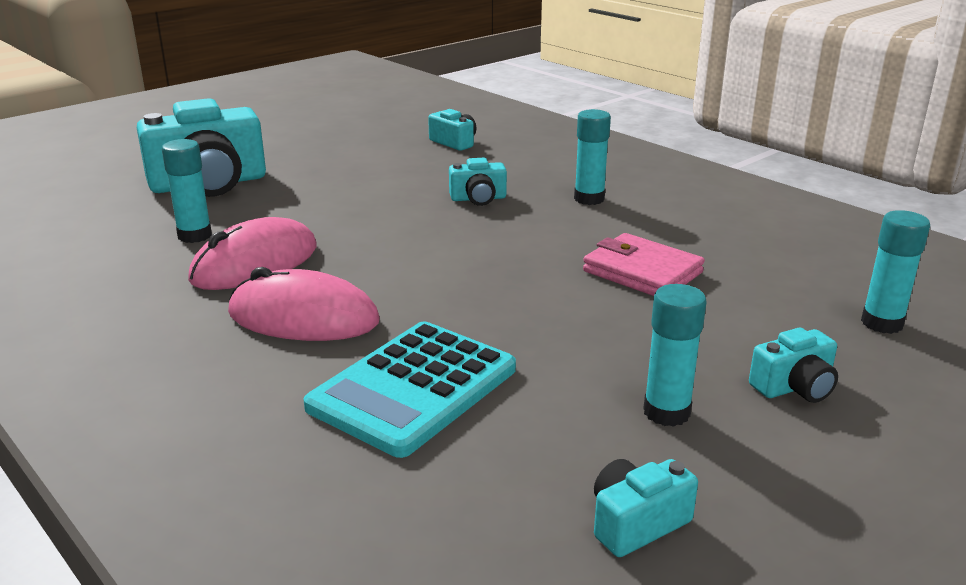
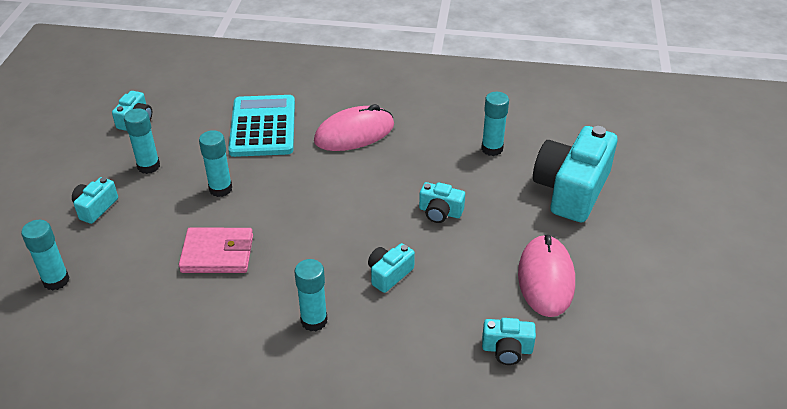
camera: 140 degrees right, 15 degrees up
pink mouse [188,217,317,290] -> pink mouse moved to [518,235,575,317]
none -> turquoise glue stick [199,130,232,197]
none -> turquoise camera [419,182,465,223]

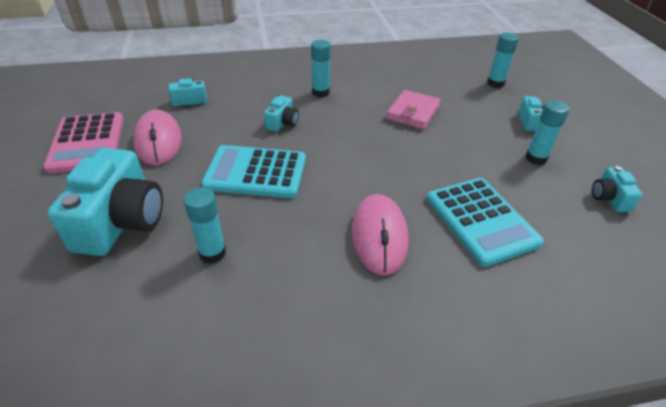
camera: 160 degrees right, 0 degrees up
pink wallet [179,228,253,273] -> pink wallet turned 45 degrees counterclockwise [386,90,441,129]
turquoise glue stick [199,130,232,197] -> none
pink mouse [314,104,394,151] -> pink mouse turned 45 degrees counterclockwise [352,194,409,275]
turquoise camera [419,182,465,223] -> turquoise calculator [201,145,306,198]
none -> pink calculator [43,112,124,173]

